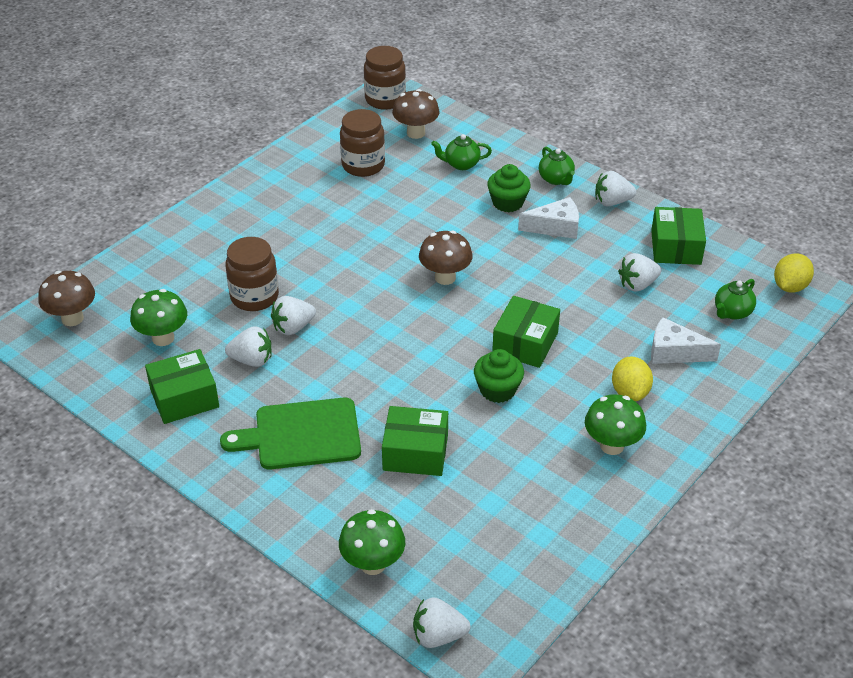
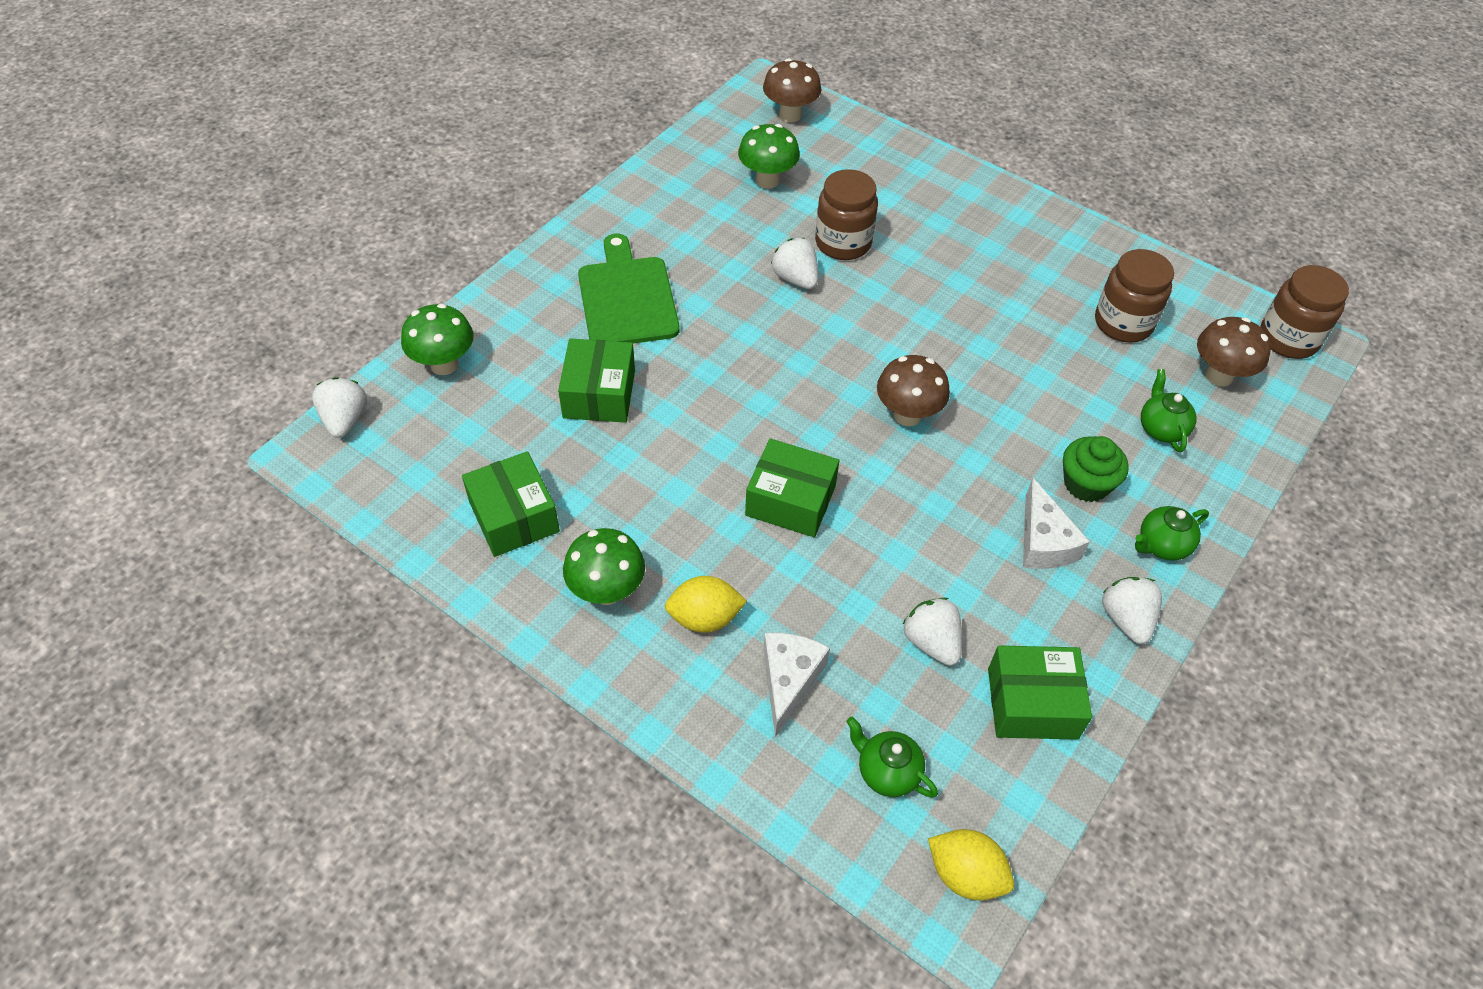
camera: 85 degrees right, 10 degrees up
green box [145,349,219,424] -> green box moved to [462,451,560,557]
white strawberry [225,326,272,367] -> none
green cupcake [474,349,524,403] -> none

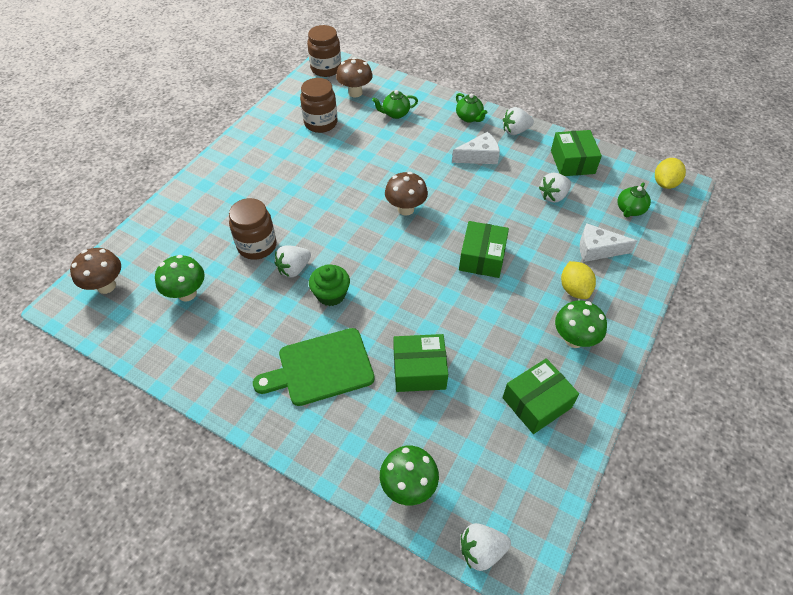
camera: 95 degrees left, 0 degrees up
green cupcake [1063,436,1129,502] -> green cupcake moved to [309,264,350,306]

